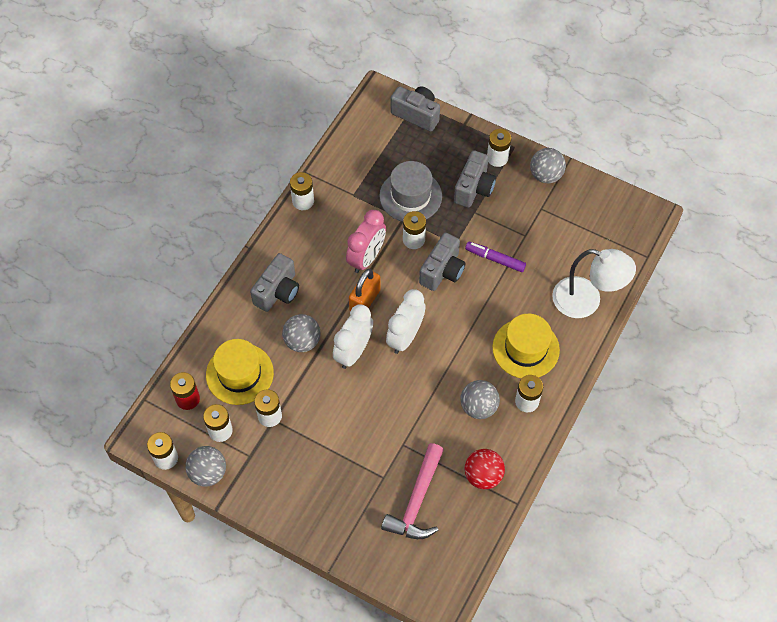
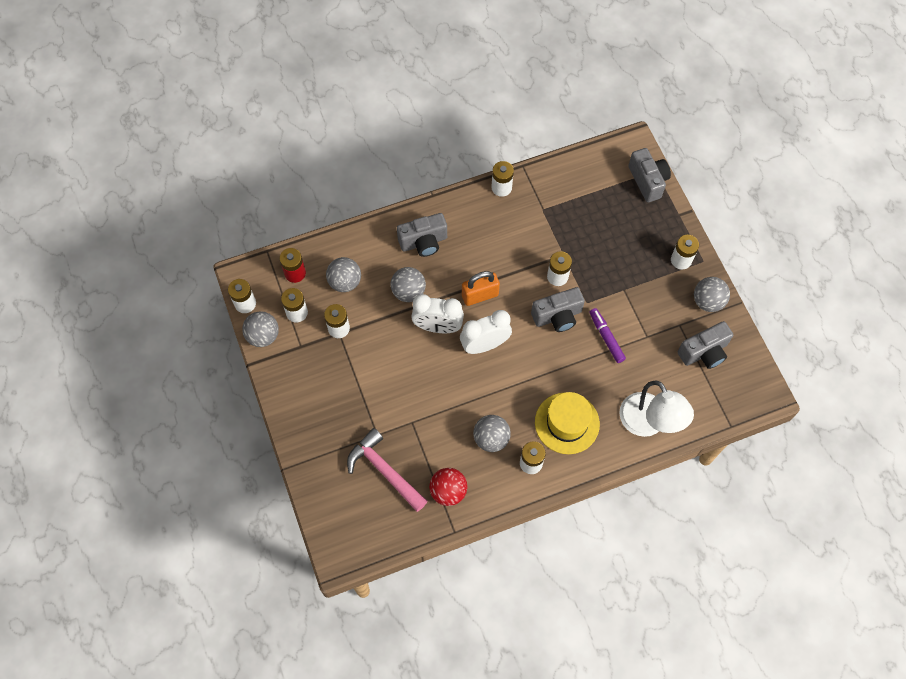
camera: 40 degrees right, 5 degrees up
yellow hat [206,339,274,405] -> grey ball [326,257,361,292]
white clock [333,304,373,369] -> white clock turned 150 degrees counterclockwise [411,294,464,333]
pink clock [346,210,386,273] -> none
grey hat [379,161,442,222] -> none
pink hammer [381,443,444,539] -> pink hammer turned 75 degrees clockwise [347,428,428,512]
grey camera [454,151,496,208] -> grey camera moved to [678,321,733,369]

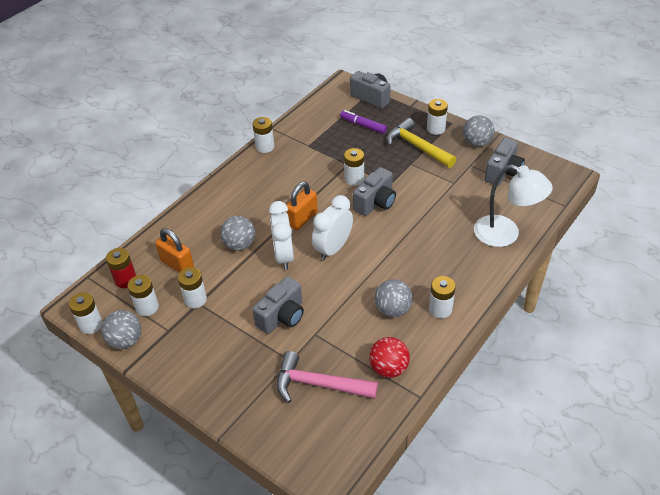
camera: 30 degrees left, 20 degrees down
grey ball [326,257,361,292] -> orange padlock [155,228,194,273]
grey camera [397,213,447,257] -> grey camera moved to [252,276,304,334]
white clock [411,294,464,333] -> white clock turned 105 degrees clockwise [269,201,294,270]
yellow hat [535,392,600,454] -> none
purple marker [589,308,626,363] -> purple marker moved to [340,110,387,134]
none -> yellow hammer [387,118,456,168]

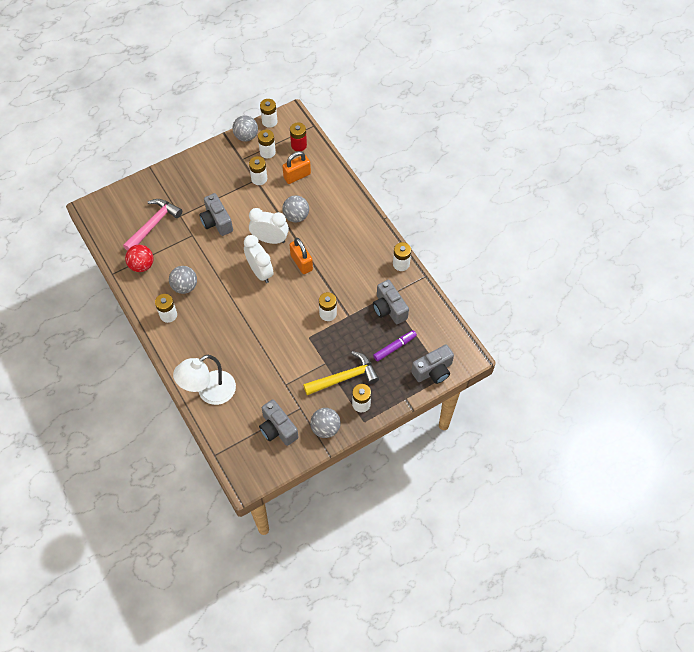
camera: 110 degrees right, 15 degrees up
grey camera [353,167,396,216] -> grey camera moved to [373,280,409,324]

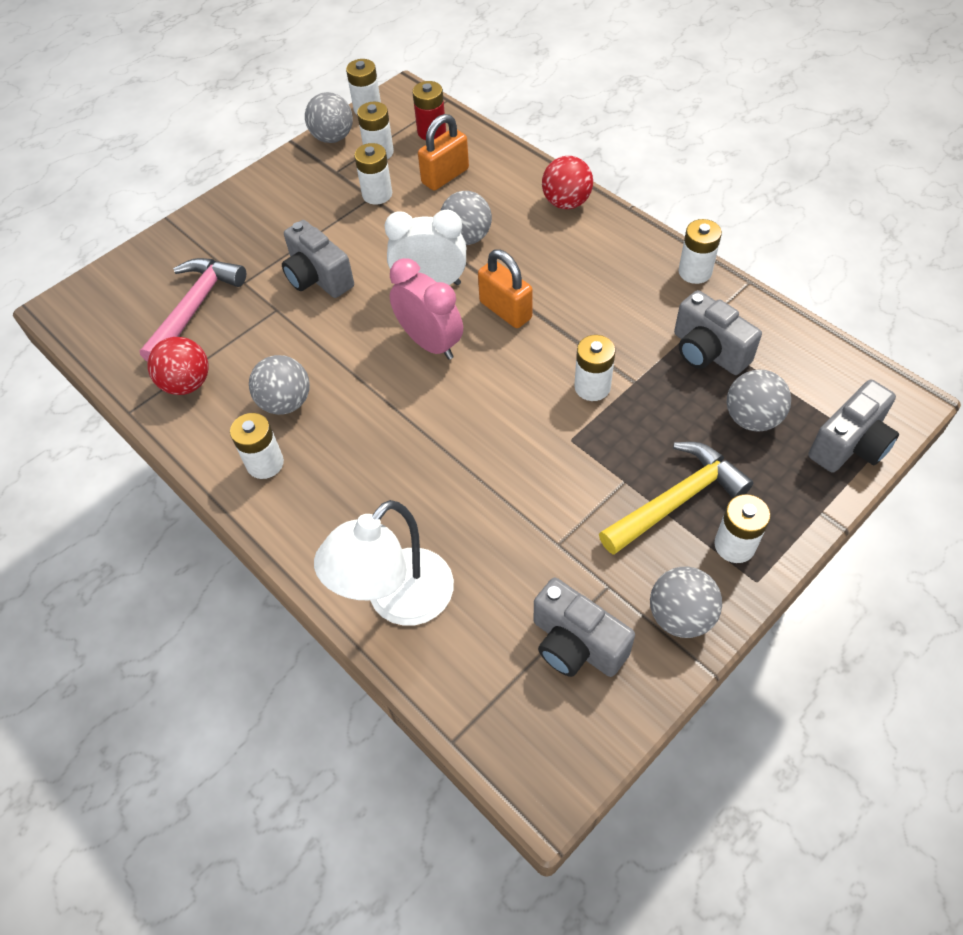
camera: 10 degrees left, 5 degrees down
white clock [244,235,274,283] -> pink clock [390,258,463,360]
purple marker [373,330,417,361] -> grey ball [727,369,791,432]
none -> red ball [542,156,593,209]

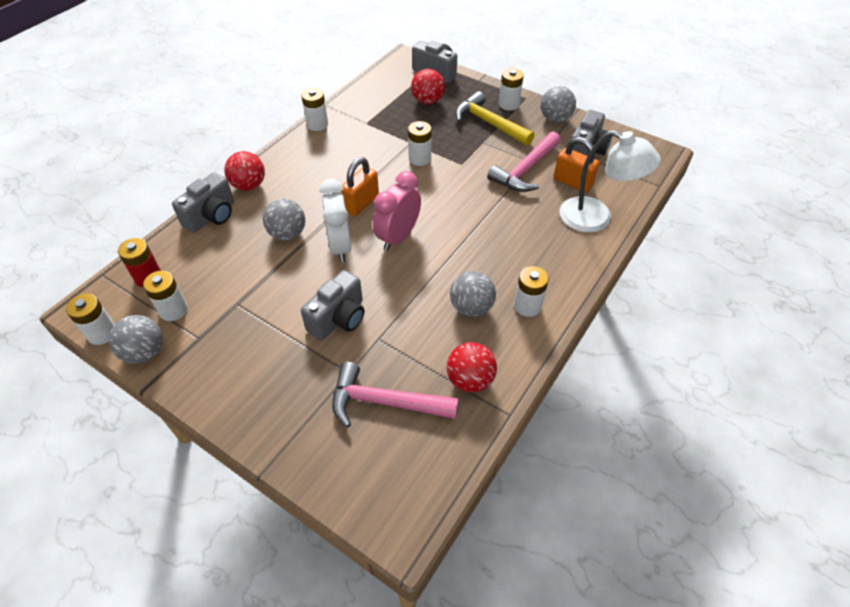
camera: 105 degrees left, 5 degrees down
white battery [354,143,392,204] -> none
orange padlock [418,114,469,191] -> orange padlock moved to [553,137,599,192]
grey camera [674,290,762,375] -> grey camera moved to [172,173,234,233]
grey ball [727,369,791,432] -> red ball [411,69,445,104]
none -> pink hammer [487,131,561,192]

